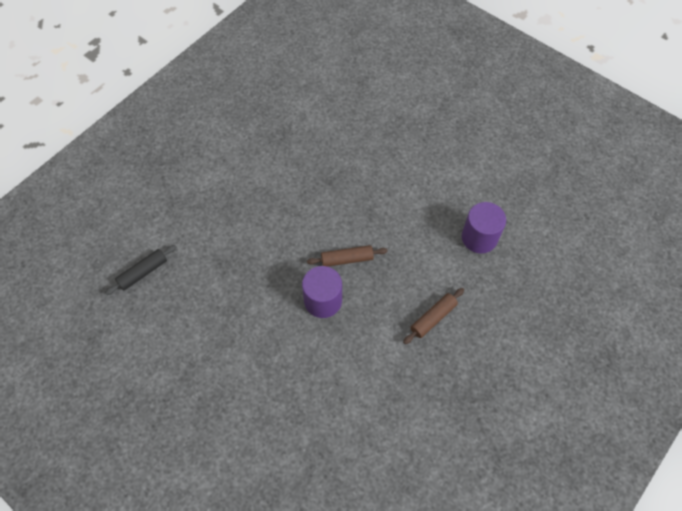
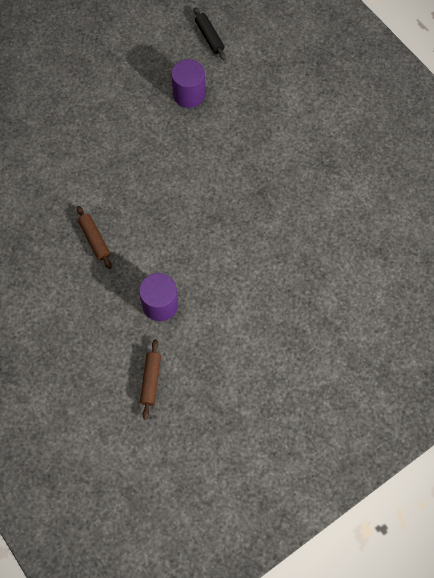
camera: 105 degrees right, 5 degrees up
purple cylinder [302,266,342,318] -> purple cylinder moved to [171,59,205,108]
brown rolling pin [307,245,388,266] -> brown rolling pin moved to [140,339,161,420]

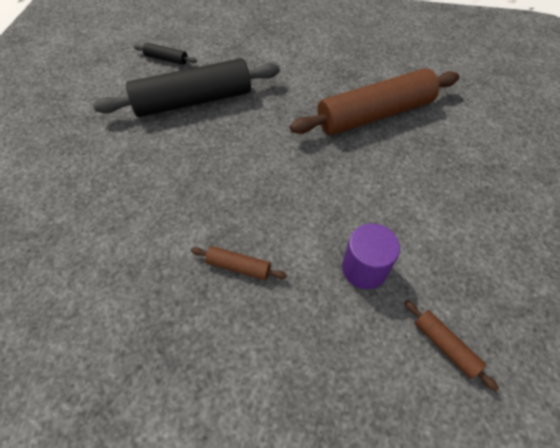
camera: 45 degrees left, 10 degrees down
purple cylinder [171,59,205,108] -> black rolling pin [93,58,280,117]
none -> brown rolling pin [290,68,459,135]

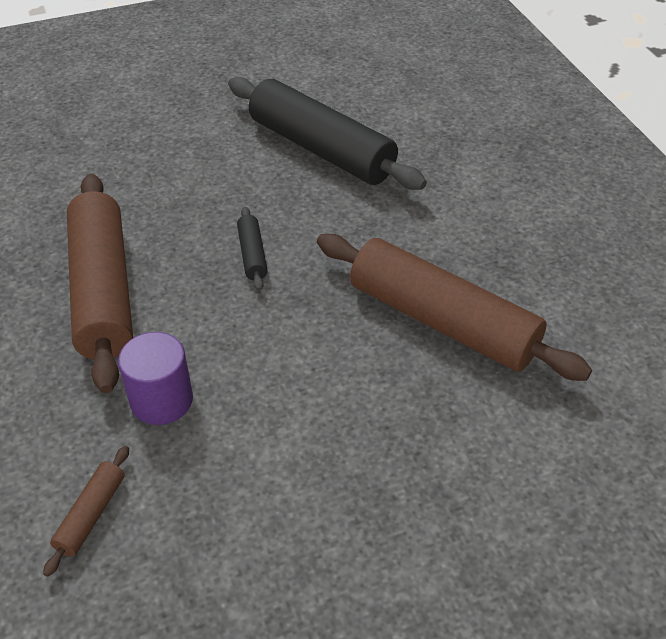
camera: 60 degrees right, 10 degrees down
black rolling pin [134,43,197,65] -> black rolling pin moved to [237,207,268,291]
brown rolling pin [191,246,287,280] -> brown rolling pin [67,174,133,393], size x2.41

